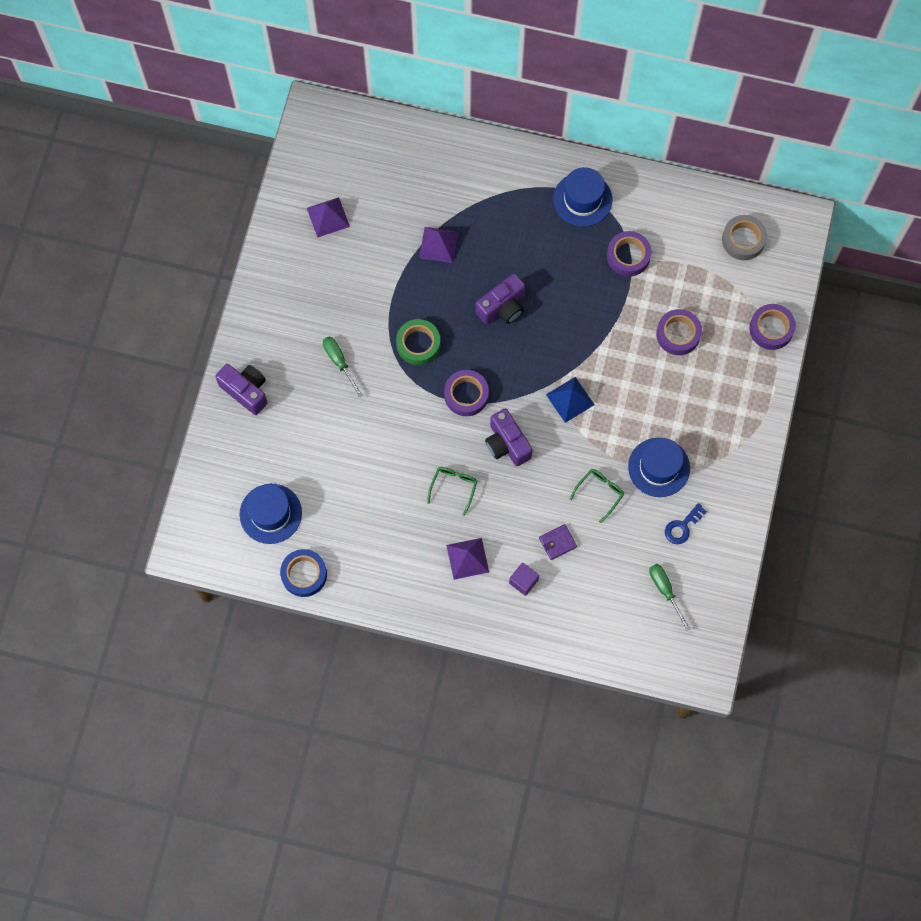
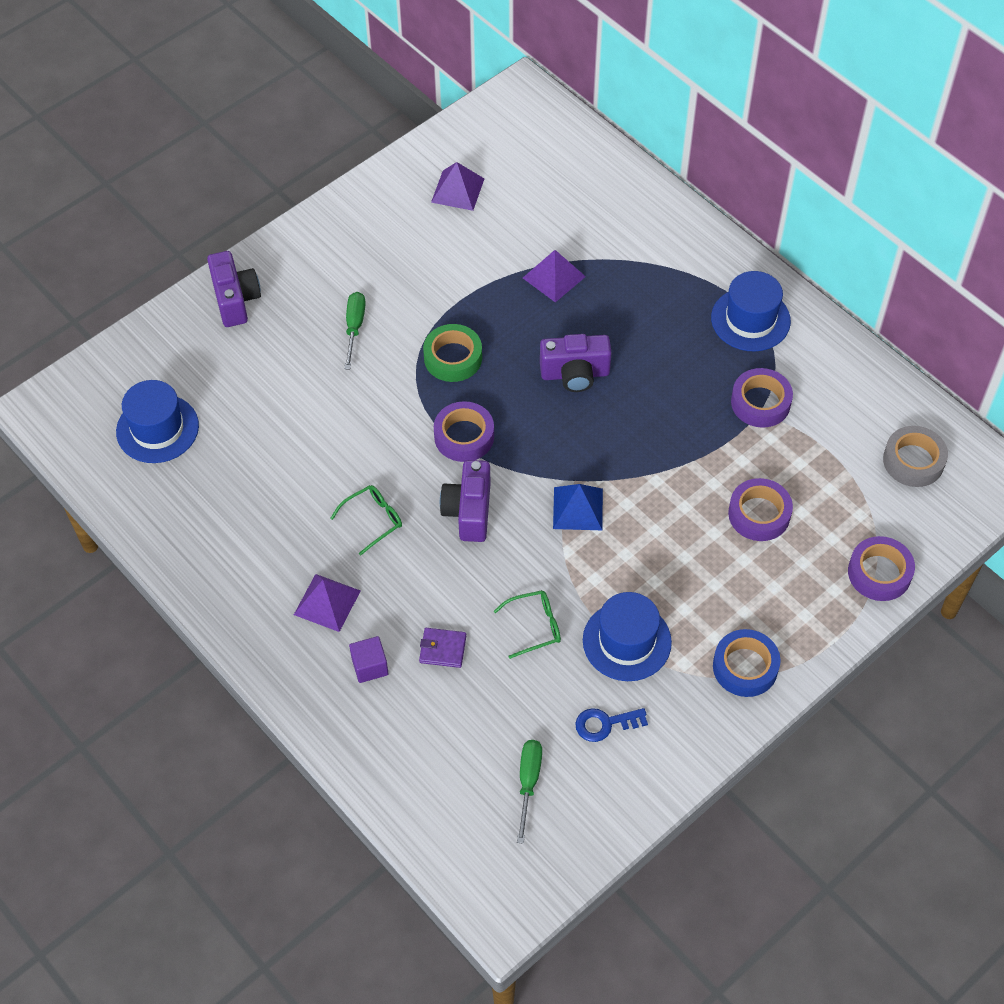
camera: 35 degrees right, 15 degrees down
blue tape [280,549,327,597] -> blue tape moved to [713,629,781,697]

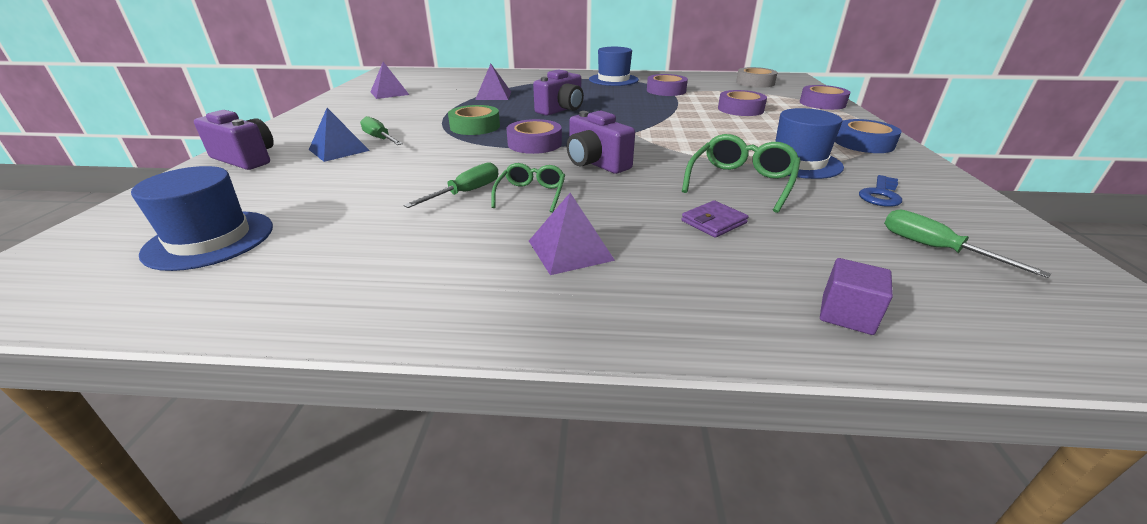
camera: 45 degrees left, 25 degrees down
purple cube [349,636,388,683] -> purple cube moved to [820,258,893,335]
green glasses [494,590,561,659] -> green glasses [682,134,801,213], size x1.56
blue pyramid [553,484,603,530] -> blue pyramid moved to [309,108,370,162]
none -> green screwdriver [404,162,499,208]

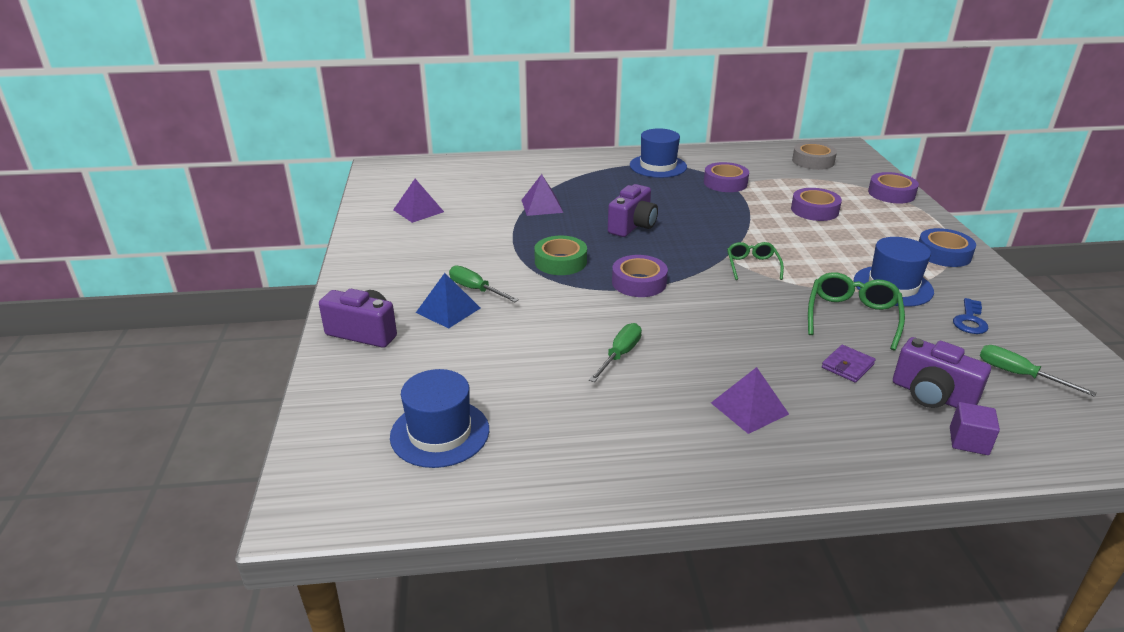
camera: 10 degrees left, 0 degrees up
green glasses [491,163,565,213] -> green glasses moved to [727,242,784,280]
purple camera [567,110,635,174] -> purple camera moved to [893,337,991,408]

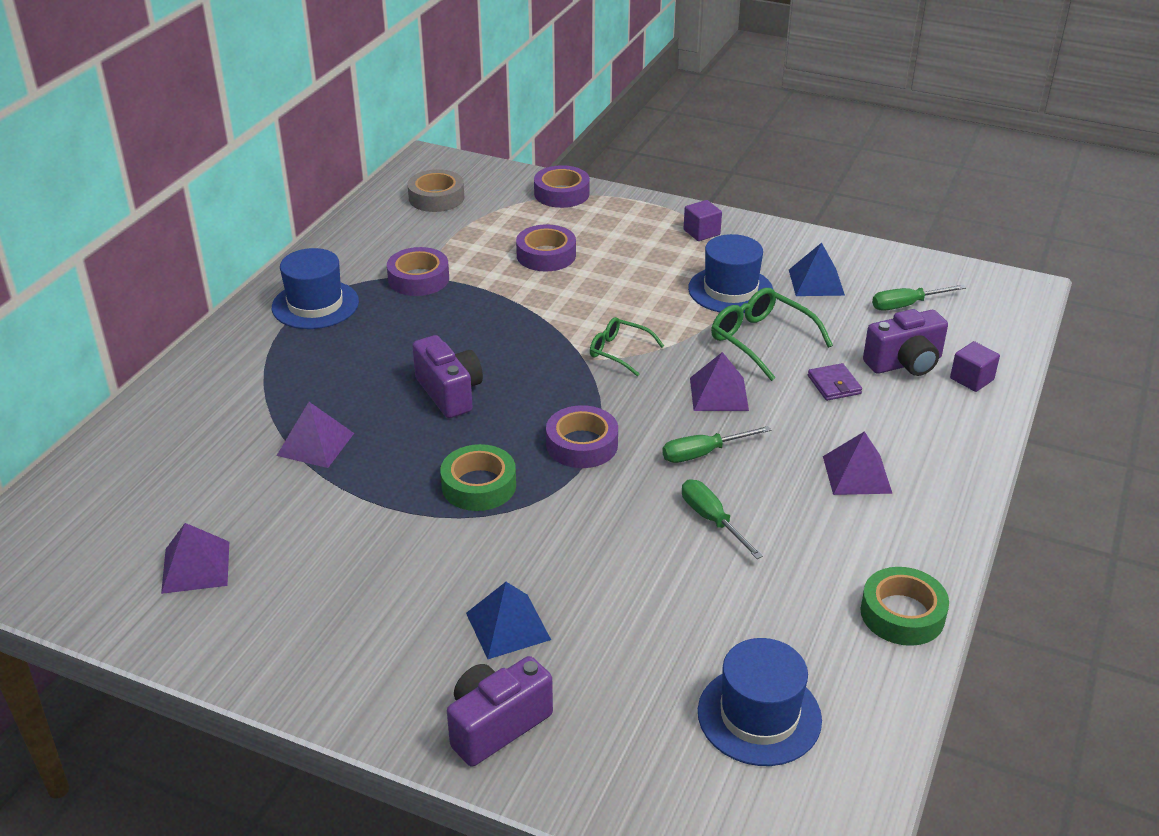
camera: 60 degrees left, 5 degrees up
green screwdriver [449,266,519,302] -> green screwdriver moved to [662,426,771,463]
blue tape [918,228,976,267] -> purple cube [683,200,722,241]
blue key [953,298,989,334] -> blue pyramid [789,243,845,296]
none -> purple pyramid [690,352,749,411]
none -> green tape [861,567,949,646]

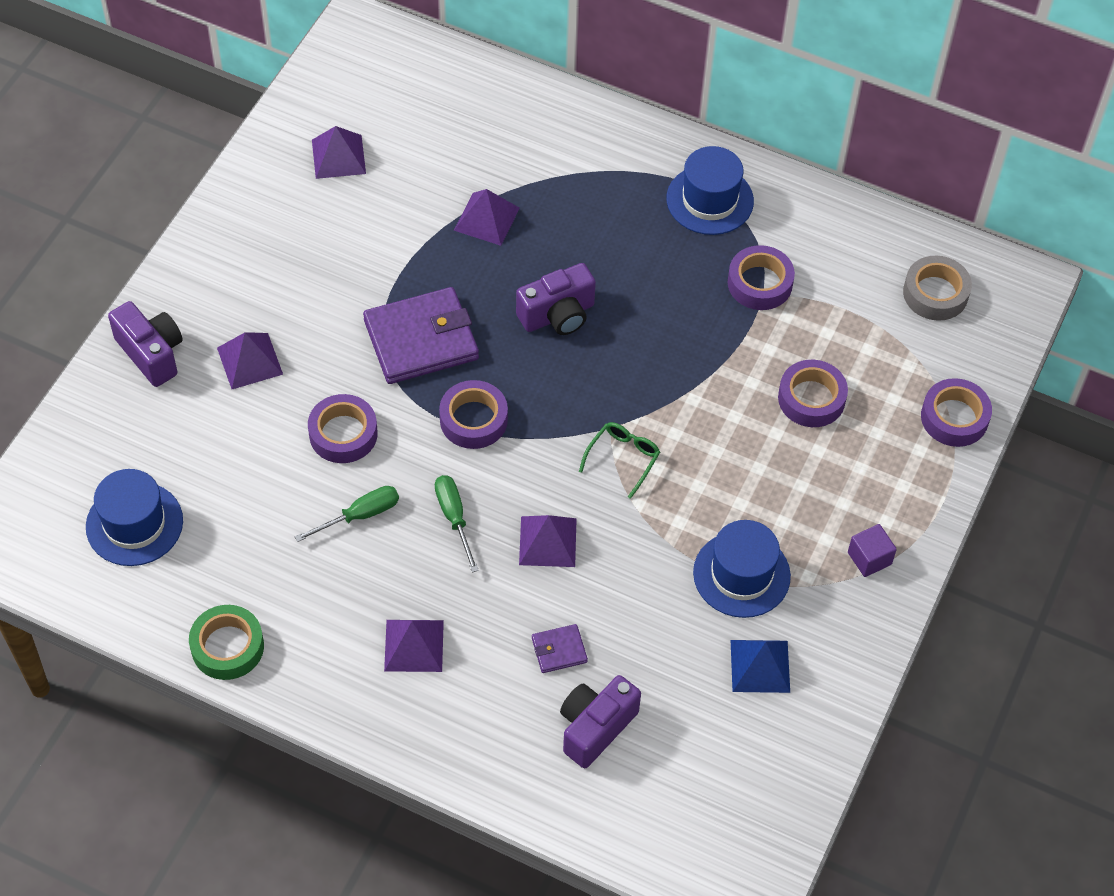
camera: 90 degrees right, 20 degrees up
green tape [440,444,516,511] -> purple wallet [363,287,479,384]
blue pyramid [466,582,551,659] -> purple pyramid [217,332,283,389]
green glasses [711,288,833,381] -> none
purple camera [863,309,948,376] -> purple camera turned 60 degrees clockwise [560,675,641,768]
green screwdriver [872,285,966,311] -> none
purple cube [950,341,1000,392] -> none
none -> purple tape [308,394,378,463]

